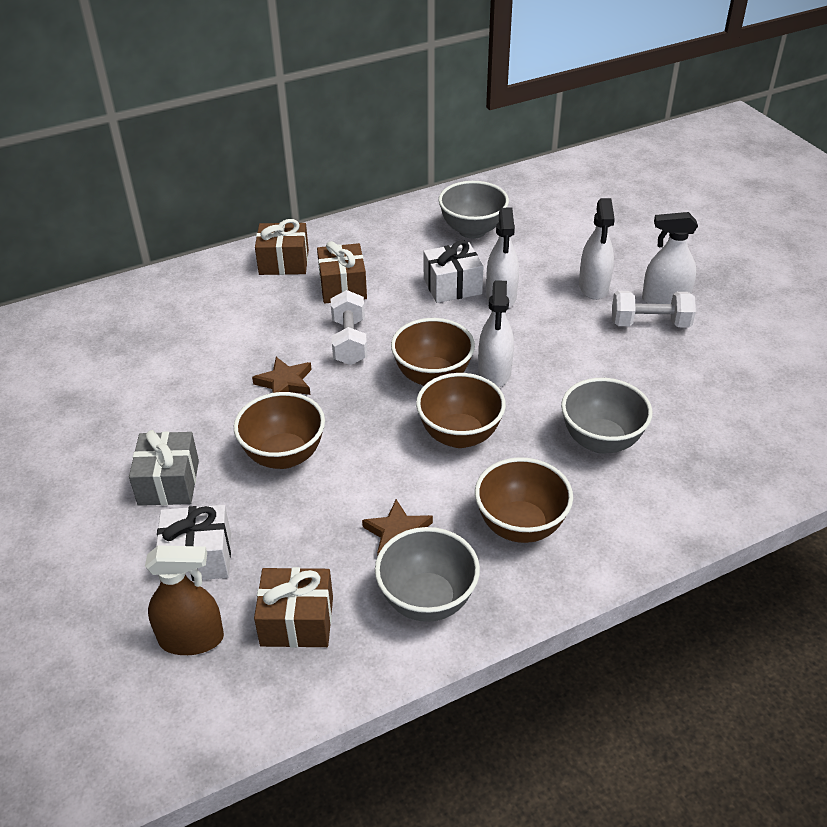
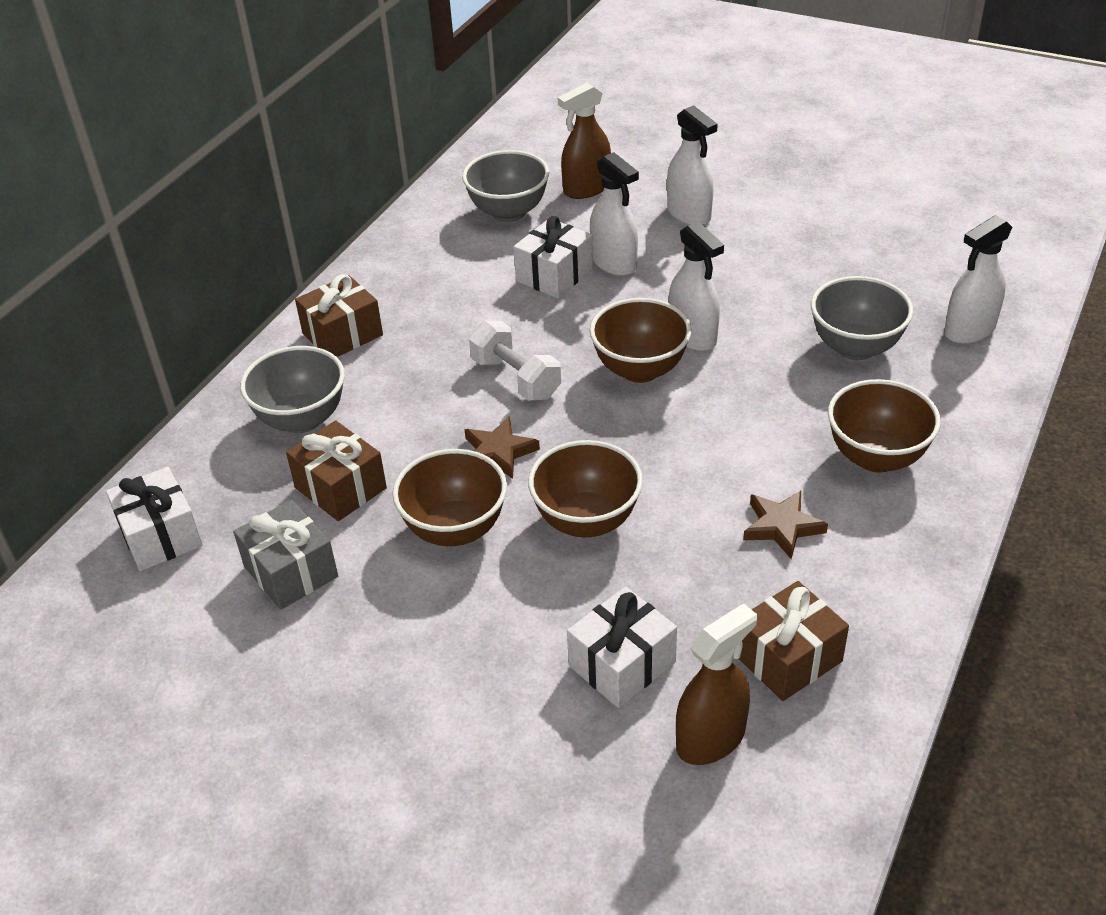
camera: 35 degrees left, 0 degrees up
grey gift [129,430,199,506] -> grey gift moved to [233,500,338,610]
brown gift [317,241,367,304] -> brown gift moved to [286,420,387,521]
grey bowl [375,527,480,622] -> grey bowl moved to [240,346,345,433]
brown bowl [416,373,506,448] -> brown bowl moved to [392,449,507,546]
white dumbbell [612,291,696,328] -> none
white spray bottle [642,212,698,304] -> white spray bottle moved to [944,215,1012,344]
none -> white gift [106,467,203,571]
none -> brown spray bottle [558,83,611,199]

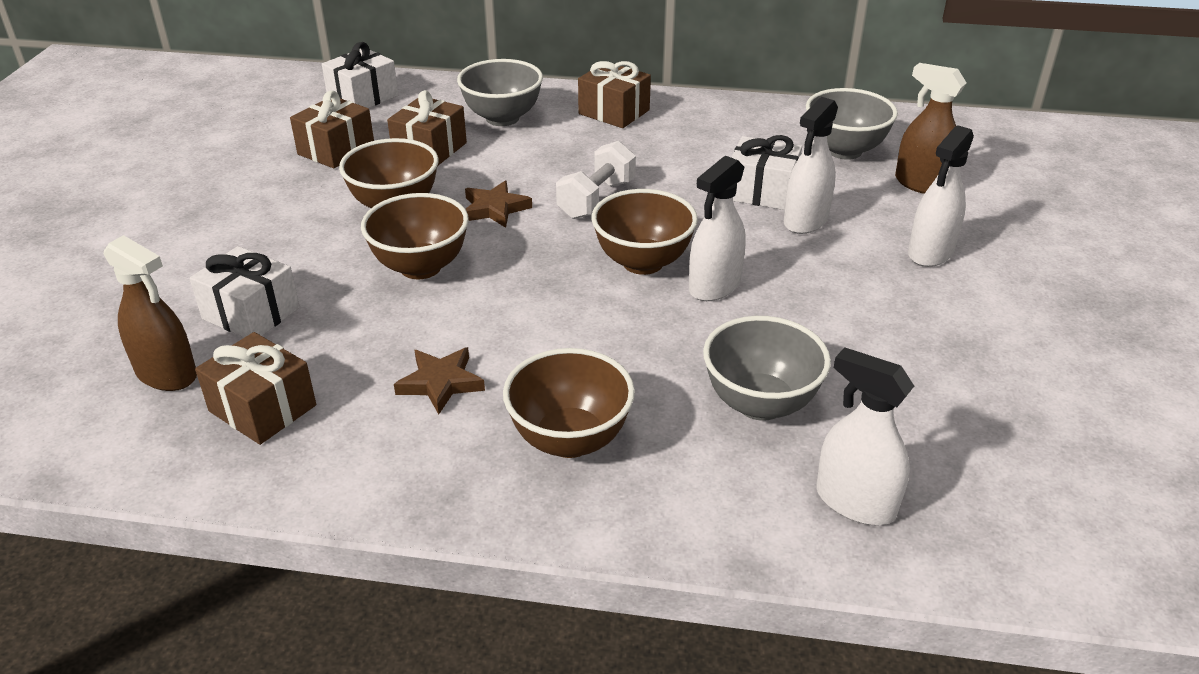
camera: 70 degrees right, 5 degrees down
grey gift [233,500,338,610] -> brown gift [290,90,374,169]

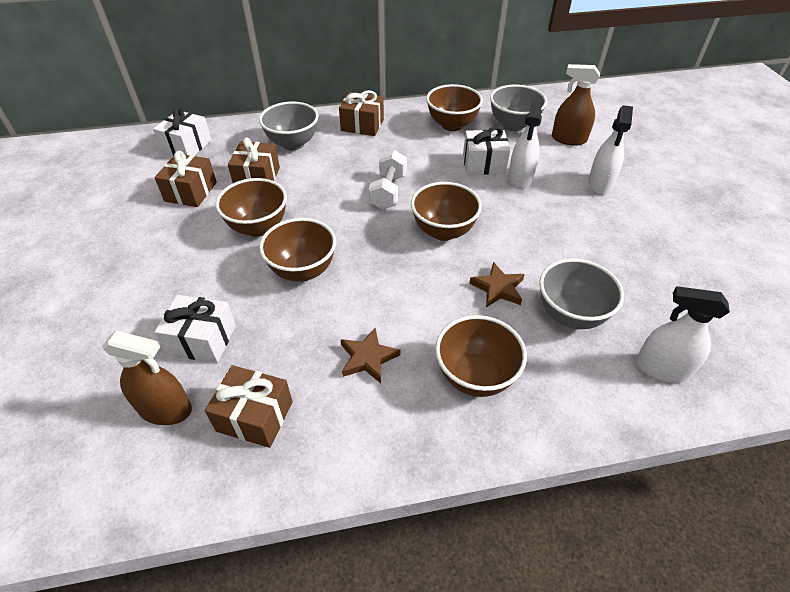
camera: 20 degrees left, 10 degrees up
brown star [465,181,532,228] -> brown star moved to [469,262,525,307]
white spray bottle [689,155,745,301] -> none
none -> brown bowl [426,84,483,131]

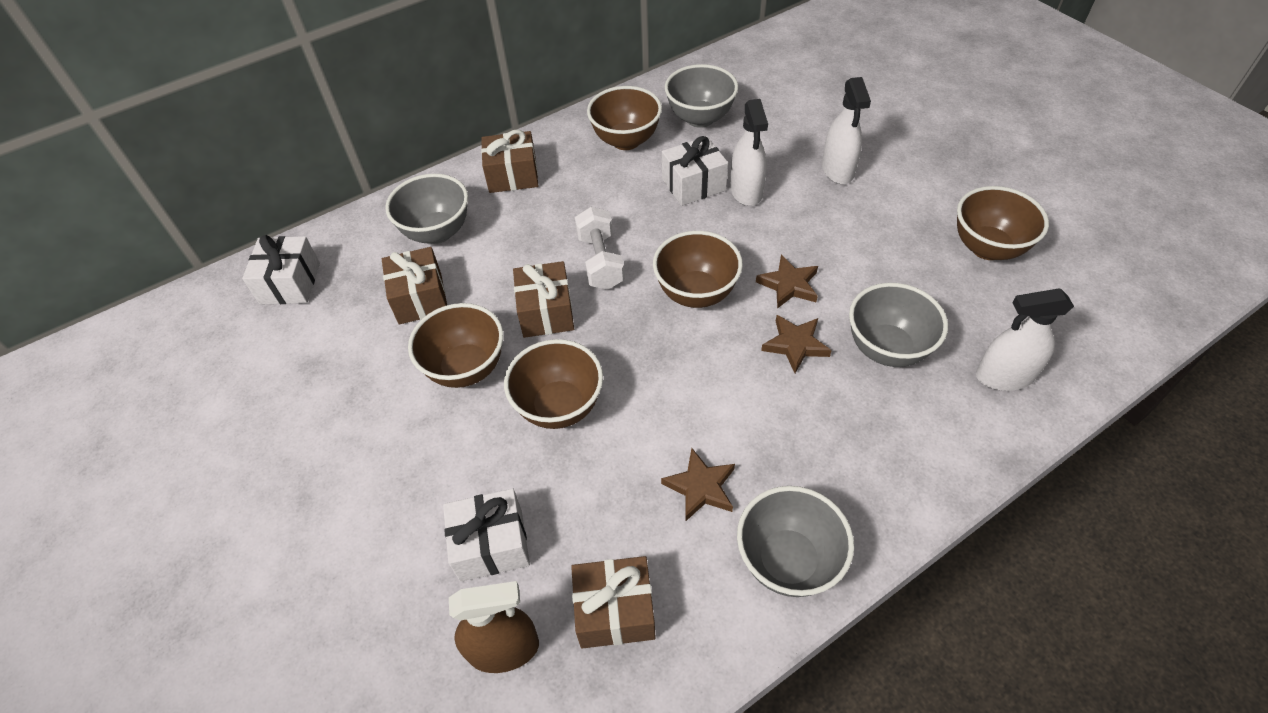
camera: 20 degrees left, 5 degrees up
brown gift [154,151,217,207] -> brown gift moved to [513,261,574,338]
brown bowl [435,315,527,397] -> brown bowl moved to [957,186,1049,260]
brown spray bottle [552,64,600,146] -> none
none -> grey bowl [737,486,854,597]
none -> brown star [756,255,818,309]

